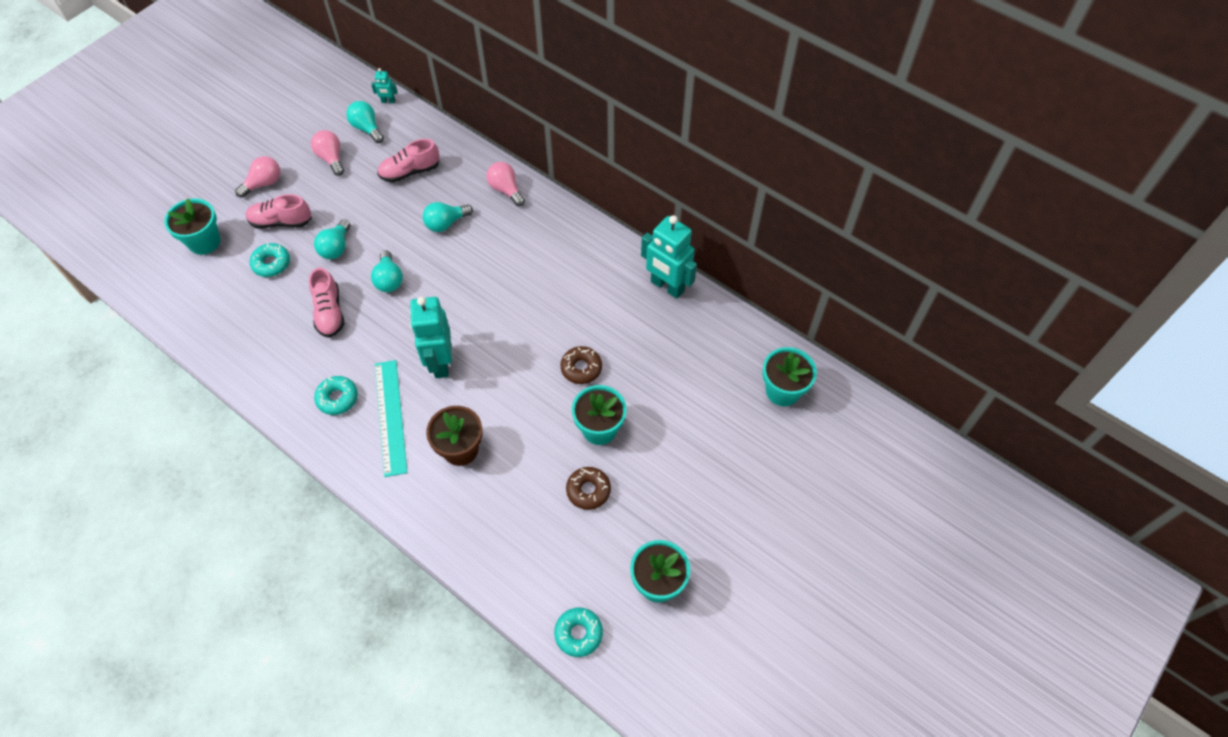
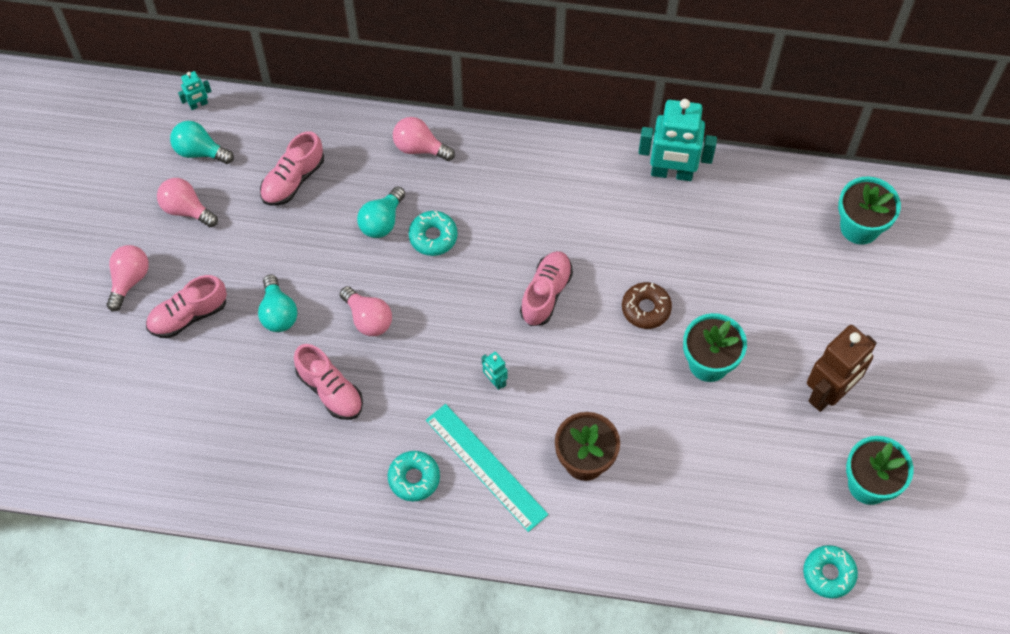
camera: 30 degrees left, 5 degrees up
turquoise flower pot [164,198,221,255] -> none
turquoise donut [250,243,290,277] -> turquoise donut moved to [409,211,458,256]
turquoise light bulb [371,250,403,292] -> pink light bulb [340,286,392,336]
turquoise robot [410,297,452,378] -> turquoise robot [482,352,508,390], size x0.44
brown donut [566,467,611,510] -> none
none -> pink shoe [520,251,573,326]
none -> brown robot [807,325,877,412]

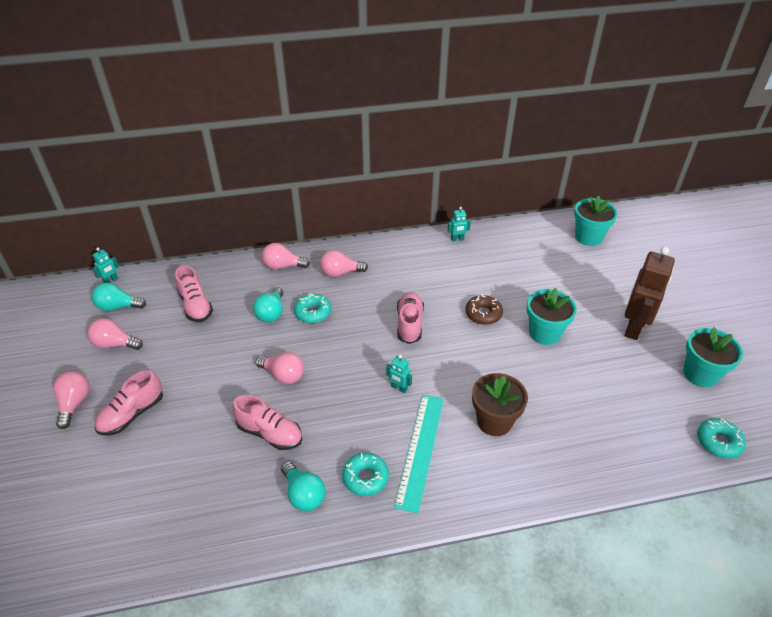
camera: 20 degrees left, 20 degrees down
turquoise light bulb [258,274,298,332] -> turquoise light bulb moved to [281,461,325,511]
pink shoe [260,131,324,206] -> pink shoe turned 45 degrees counterclockwise [175,266,213,322]
turquoise ruler [426,404,549,532] -> turquoise ruler turned 75 degrees clockwise [394,395,444,513]
turquoise robot [638,99,717,181] -> turquoise robot [448,207,471,242], size x0.44
none -> pink light bulb [320,250,368,277]

